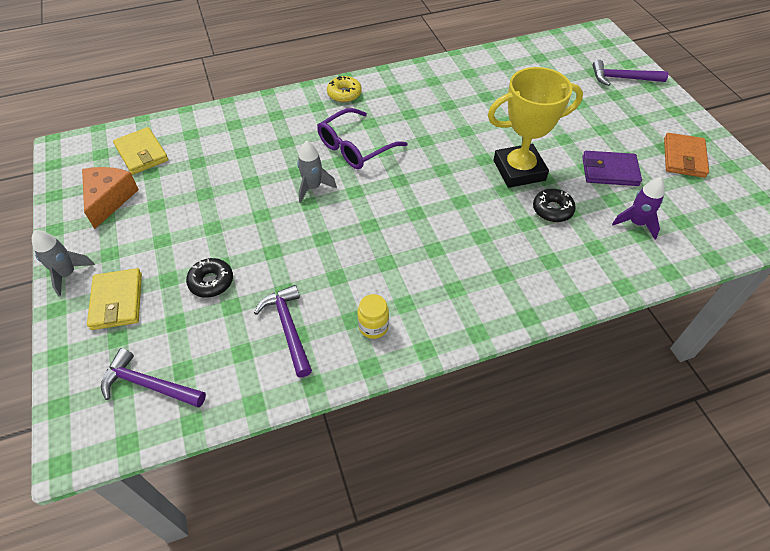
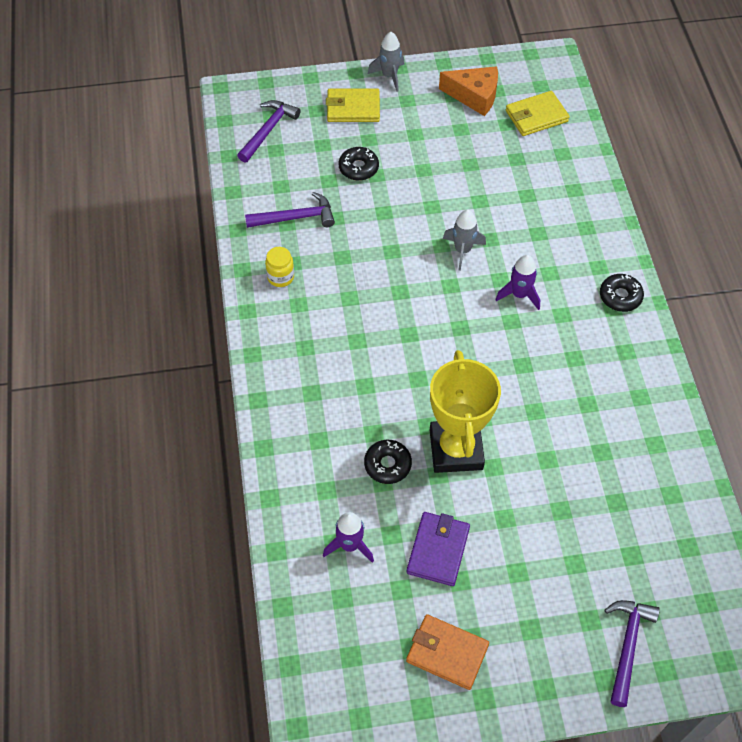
camera: 100 degrees right, 5 degrees up
purple glasses [317,108,408,169] -> purple rocket [495,255,540,310]
yellow donut [327,76,362,102] -> black donut [600,274,644,312]

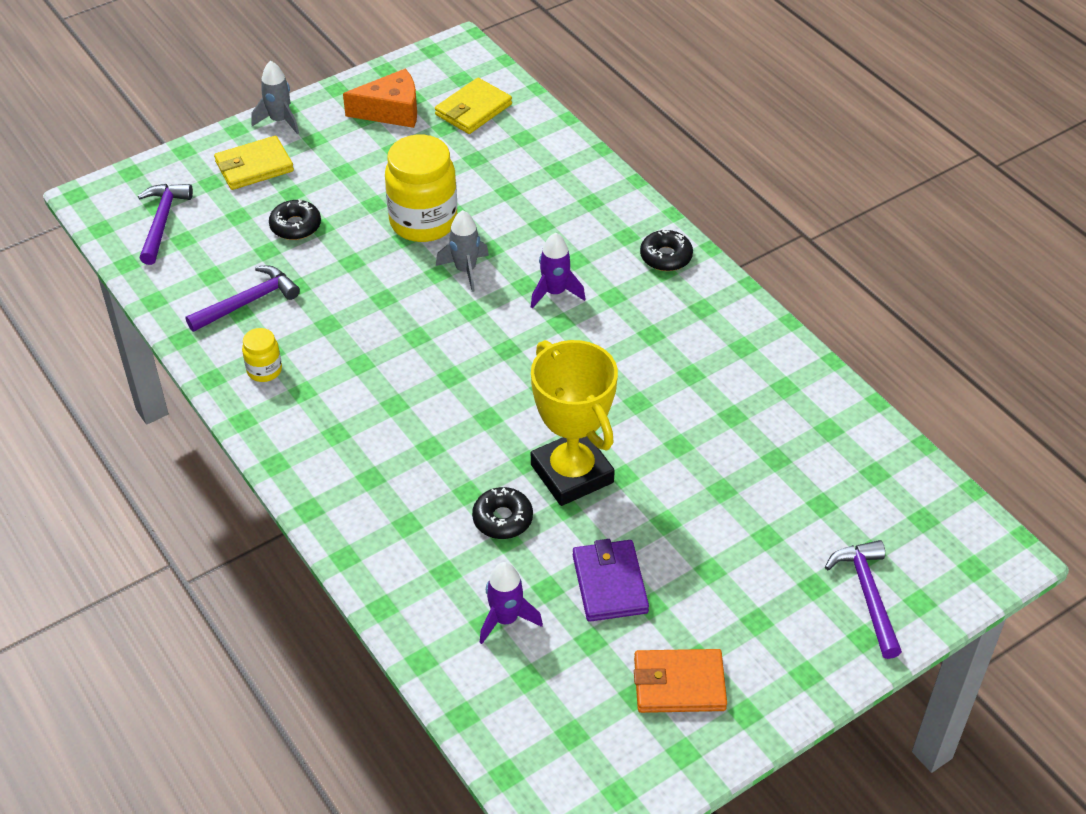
camera: 25 degrees left, 10 degrees down
none -> yellow jar [385,135,457,242]

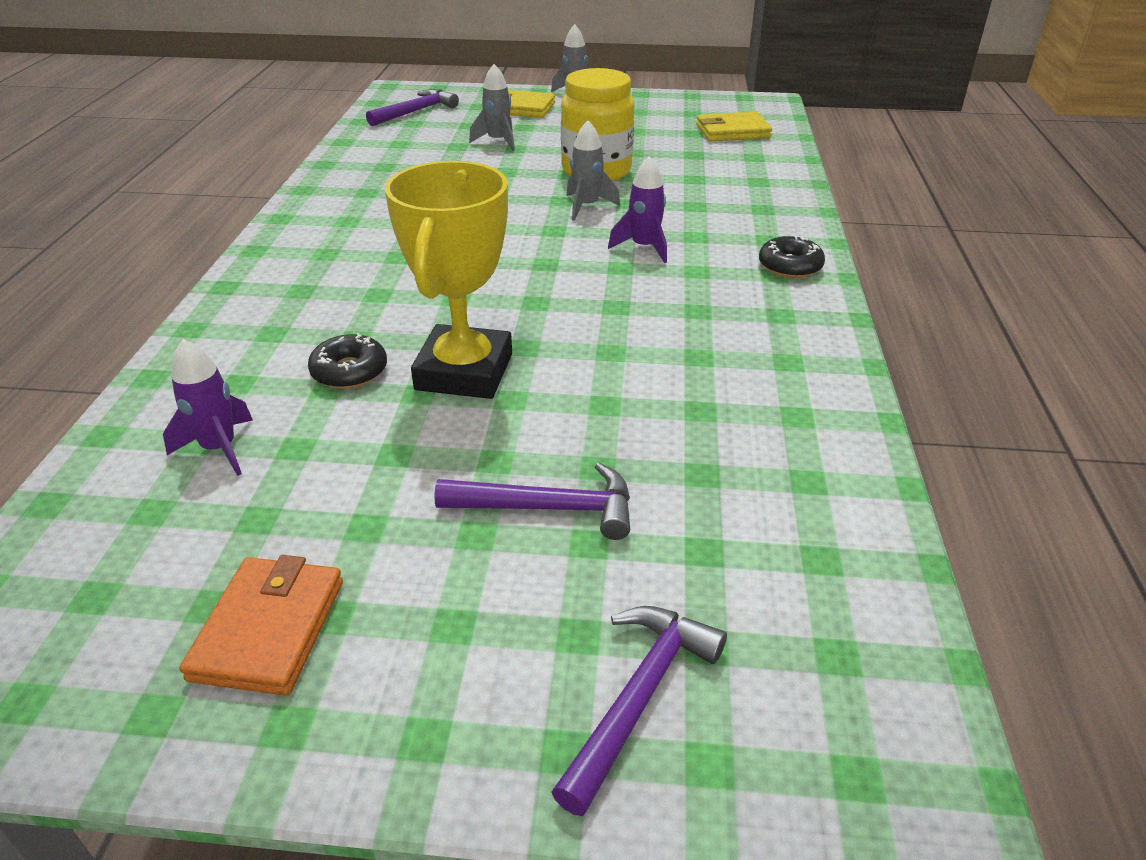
camera: 40 degrees right, 10 degrees down
purple hammer [186,266,300,332] -> purple hammer moved to [435,463,630,540]
yellow jar [242,328,282,382] -> none
black donut [269,199,321,240] -> grey rocket [469,64,515,151]
orange cheese [343,68,417,128] -> none
purple wallet [573,539,649,622] -> none
orange wallet [634,649,727,713] -> orange wallet turned 60 degrees clockwise [180,555,343,696]

